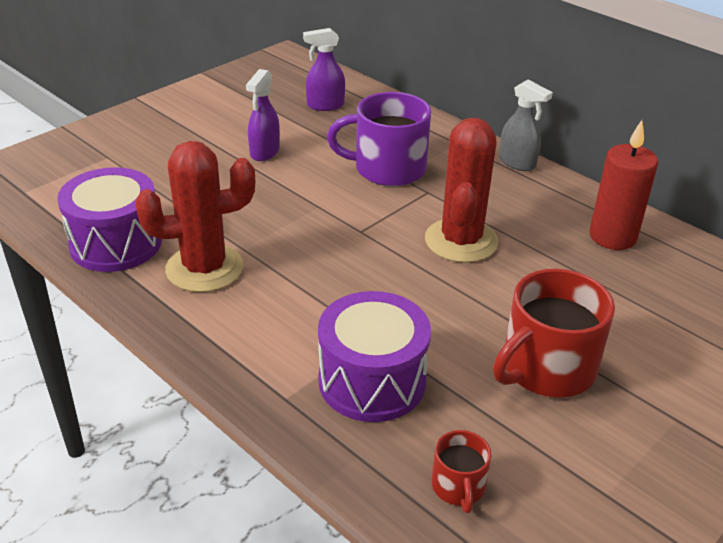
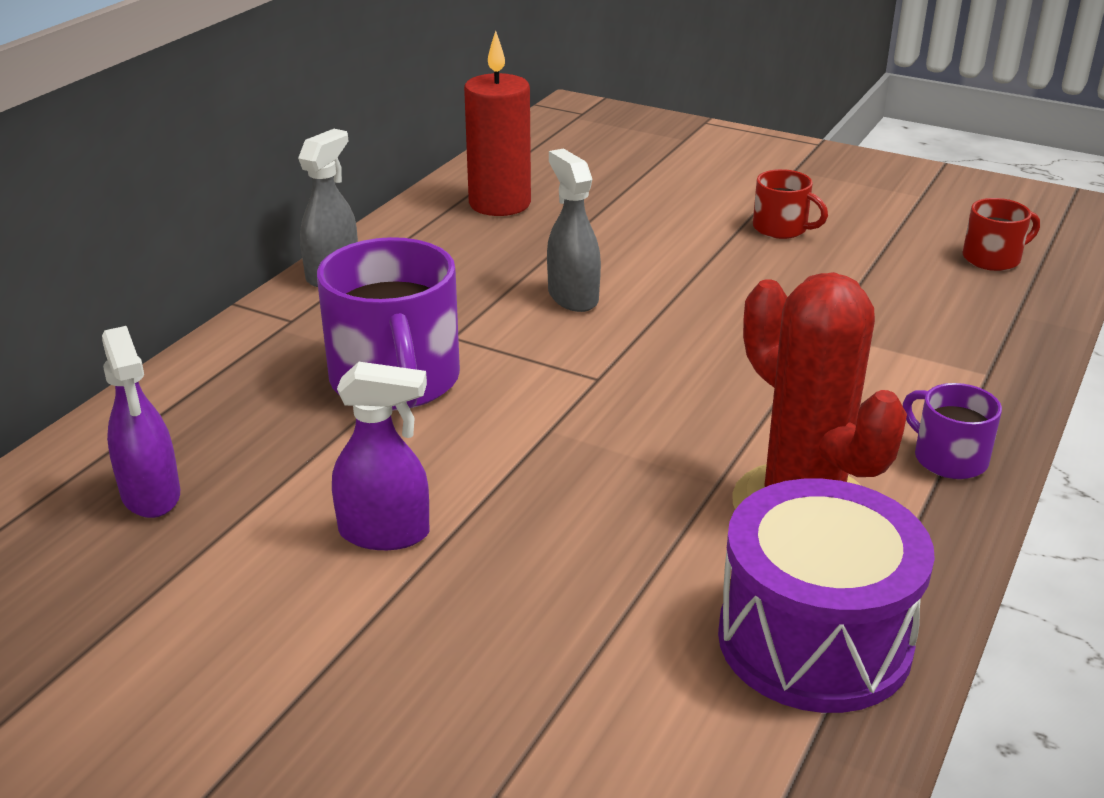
camera: 105 degrees left, 5 degrees down
purple drum [318,291,431,422] -> none
red cactus [425,118,499,263] -> grey spray bottle [547,148,601,312]
red mug [493,269,615,398] -> red mug [753,169,828,239], size x0.50
none -> purple mug [903,383,1002,479]

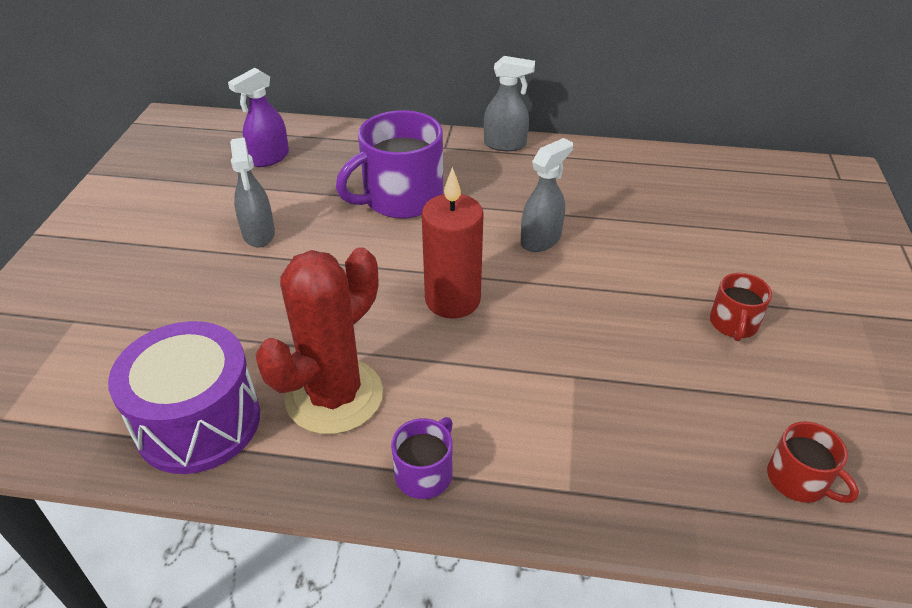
camera: 70 degrees right, 10 degrees up
purple spray bottle [332,362,430,550] -> grey spray bottle [230,138,275,248]
red candle [464,31,531,216] -> red candle moved to [422,167,484,318]

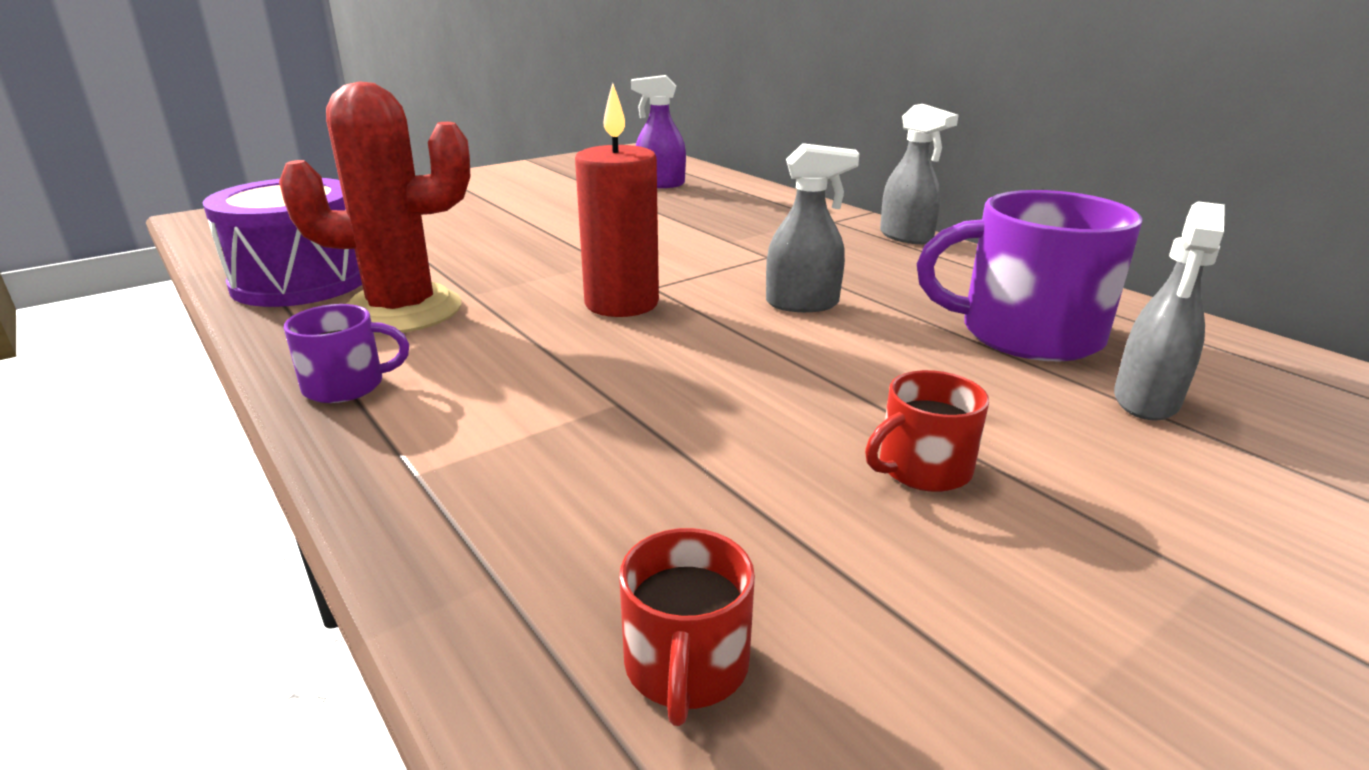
camera: 45 degrees right, 15 degrees down
grey spray bottle [230,138,275,248] -> grey spray bottle moved to [1114,201,1225,420]
purple mug [336,110,443,219] -> purple mug moved to [917,190,1142,362]

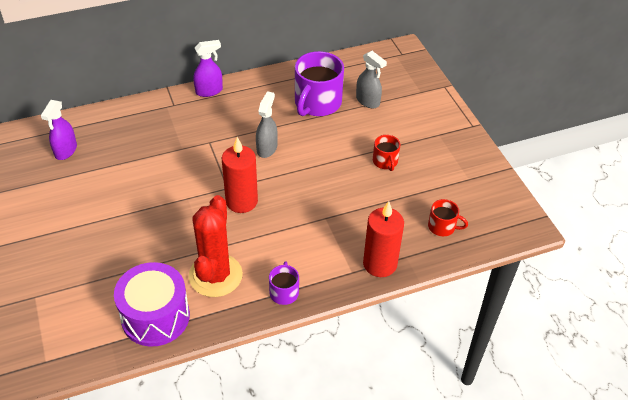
camera: 75 degrees left, 20 degrees up
grey spray bottle [880,104,959,244] -> purple spray bottle [193,40,223,97]
none -> red candle [363,201,404,277]

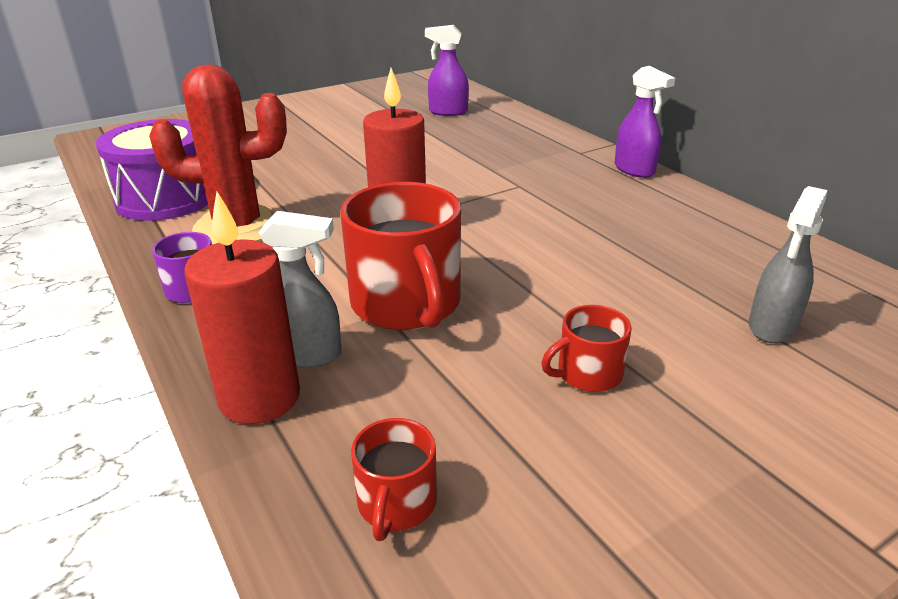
camera: 80 degrees right, 15 degrees down
grey spray bottle [256,91,278,158] -> grey spray bottle moved to [259,211,341,368]
purple mug [295,51,344,116] -> none
none -> red mug [340,182,461,330]

